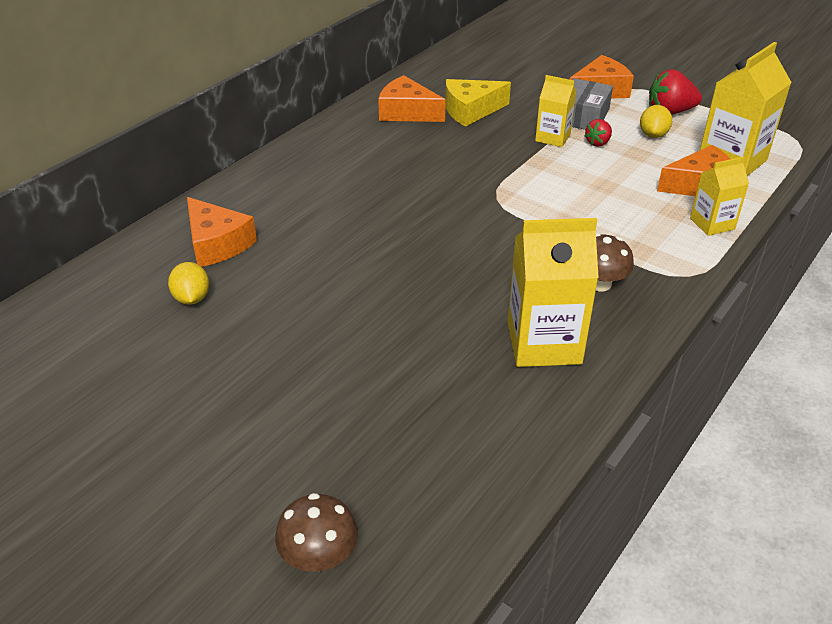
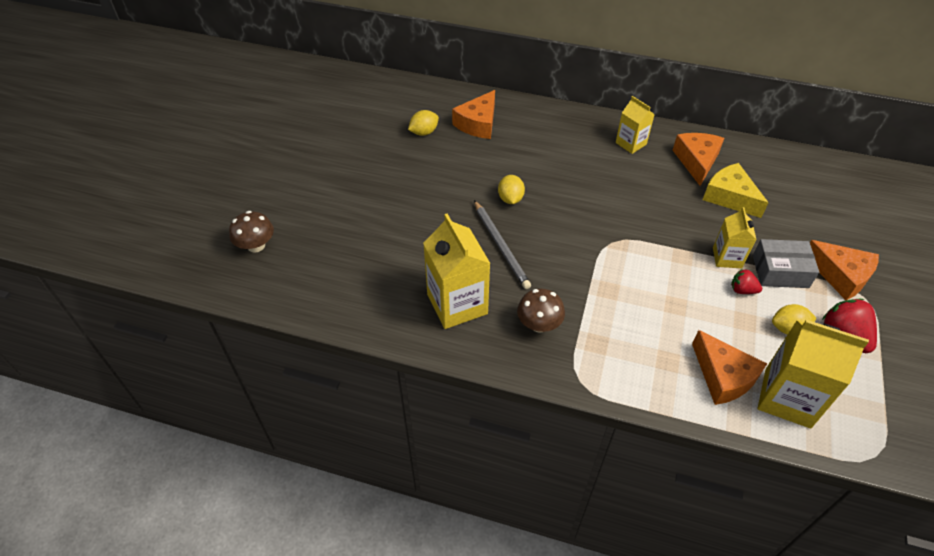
camera: 70 degrees right, 10 degrees up
yellow carton [690,157,749,236] -> yellow carton moved to [616,96,655,154]
none -> grey pencil [474,200,531,289]
none -> yellow lemon [498,175,525,204]

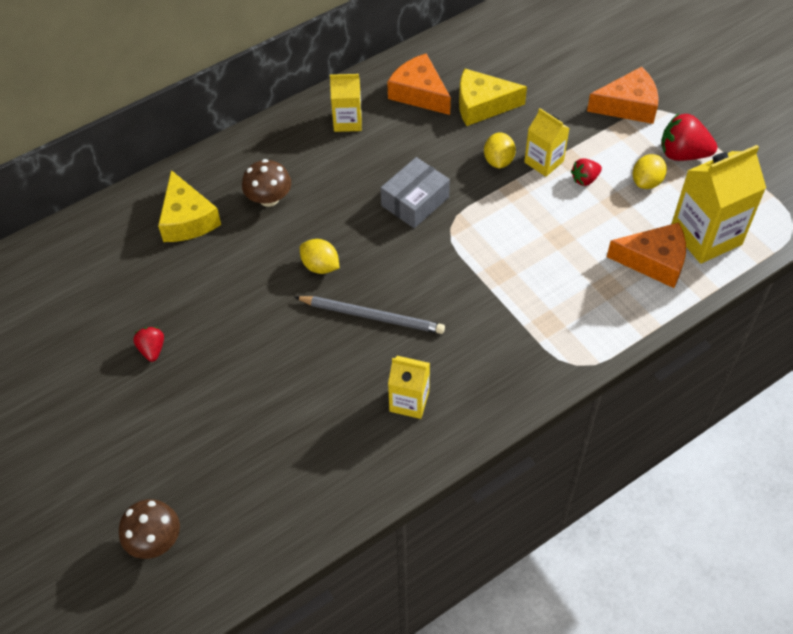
camera: 50 degrees left, 5 degrees up
yellow lemon [408,110,439,136] -> yellow lemon moved to [484,132,516,168]
yellow carton [423,214,491,329] -> yellow carton [388,356,430,419], size x0.58
orange cheese [452,90,495,139] -> yellow cheese [158,170,221,242]
brown mushroom [517,289,565,332] -> brown mushroom moved to [242,159,291,207]
grey box [753,239,819,288] -> grey box moved to [381,157,450,228]
none -> red strawberry [133,327,164,362]

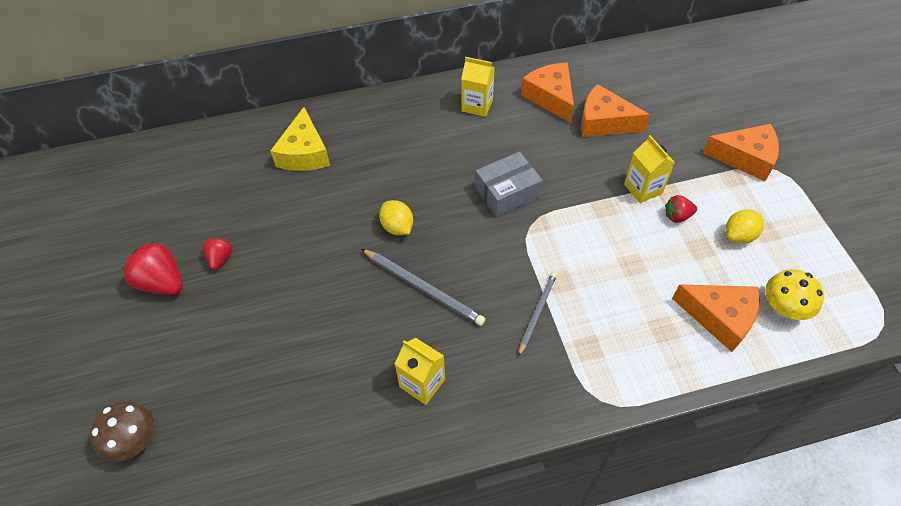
camera: 20 degrees right, 0 degrees up
brown mushroom [242,159,291,207] -> none
yellow cheese [459,68,527,126] -> orange cheese [581,84,650,137]
yellow lemon [484,132,516,168] -> none
red strawberry [661,113,717,161] -> red strawberry moved to [121,241,183,295]
yellow carton [671,145,766,264] -> yellow mushroom [765,269,824,320]
none -> grey pencil [518,272,557,357]

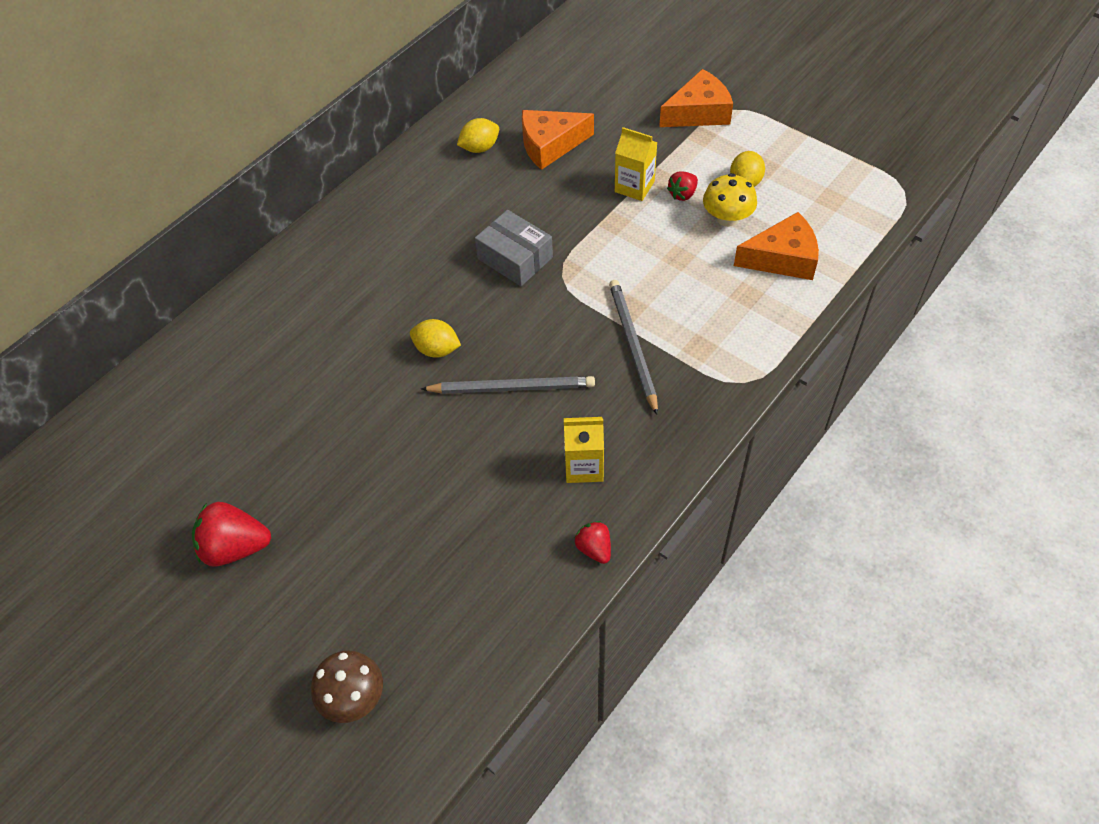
camera: 35 degrees left, 0 degrees up
red strawberry [203,237,233,270] -> red strawberry moved to [574,521,611,564]
yellow cheese [270,107,330,171] -> none
yellow carton [461,57,495,117] -> none
grey box [475,152,543,217] -> grey box turned 75 degrees counterclockwise [475,210,553,286]
grey pencil [518,272,557,357] -> grey pencil [609,280,658,415], size x1.52
orange cheese [521,63,574,123] -> yellow lemon [457,118,499,153]
yellow mushroom [765,269,824,320] -> yellow mushroom moved to [703,173,757,227]

